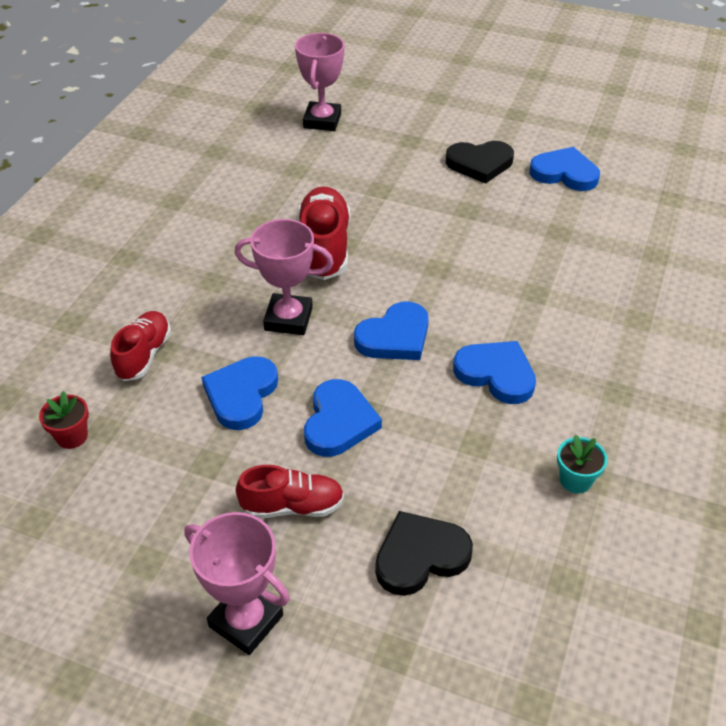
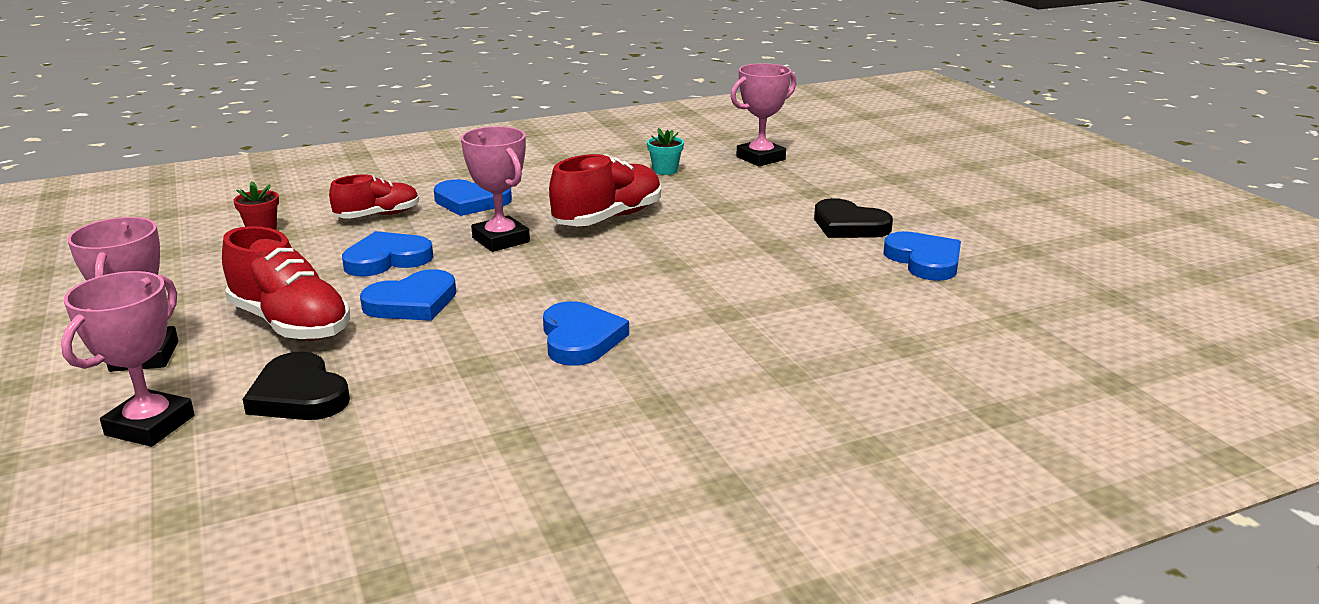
camera: 45 degrees right, 20 degrees down
red shoe [236,465,344,518] -> red shoe [222,226,350,341], size x1.57
blue heart [354,302,429,360] -> blue heart moved to [434,179,512,216]
black heart [375,511,473,596] -> black heart turned 150 degrees counterclockwise [242,351,350,420]
turquoise flower pot [557,434,608,493] -> turquoise flower pot moved to [647,128,684,175]
none -> pink trophy [61,271,195,447]

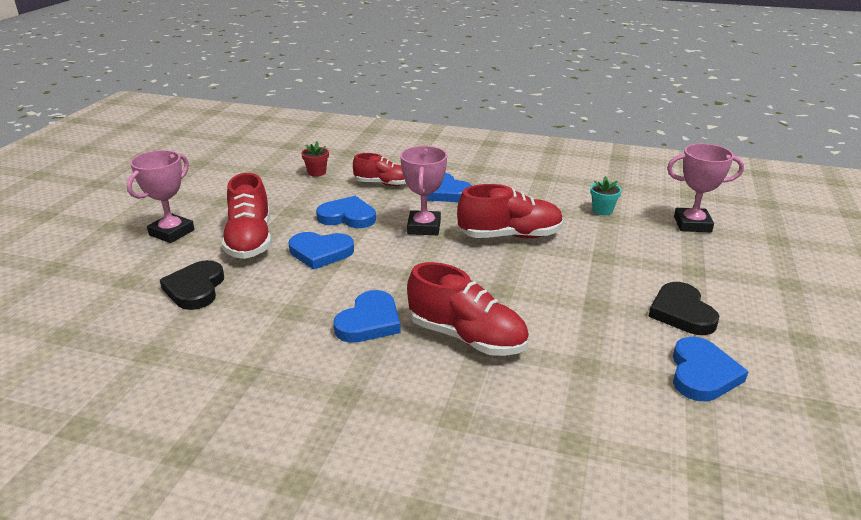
camera: 40 degrees right, 5 degrees up
pink trophy [61,271,195,447] -> none
none -> red shoe [407,262,529,356]

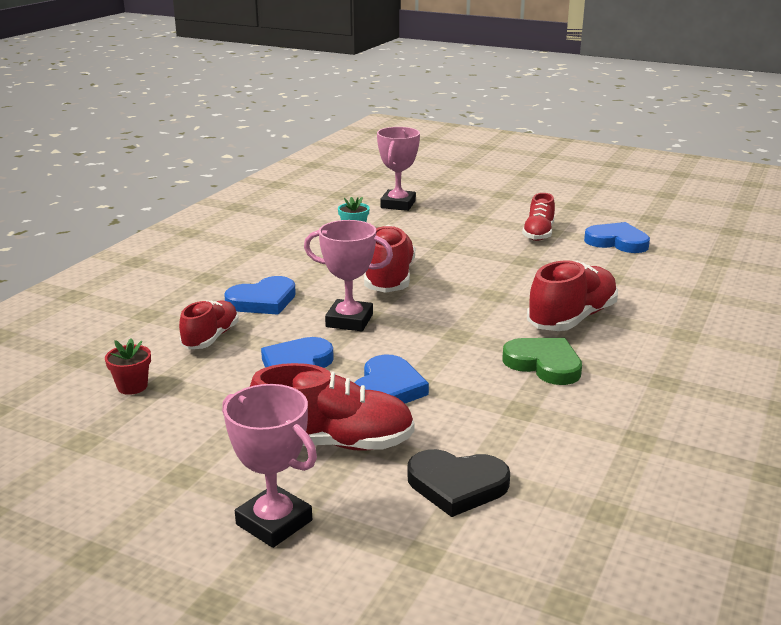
camera: 80 degrees left, 5 degrees down
blue heart [334,290,401,343] -> green heart [502,338,582,385]
black heart [648,282,719,335] -> red shoe [522,193,555,241]

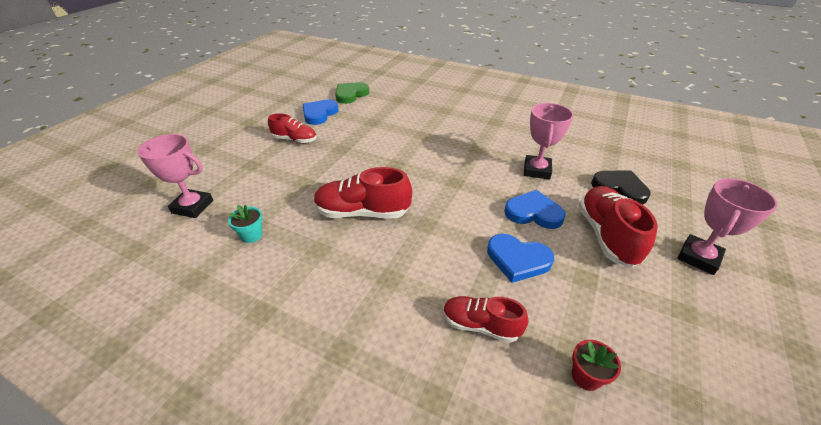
camera: 90 degrees left, 15 degrees up
blue heart [224,276,296,315] -> none
pink trophy [304,220,393,331] -> pink trophy moved to [524,103,573,180]
black heart [408,449,510,517] -> black heart turned 60 degrees counterclockwise [591,170,651,205]
green heart [502,338,582,385] -> green heart moved to [335,82,369,104]
red shoe [527,260,618,331] -> none

